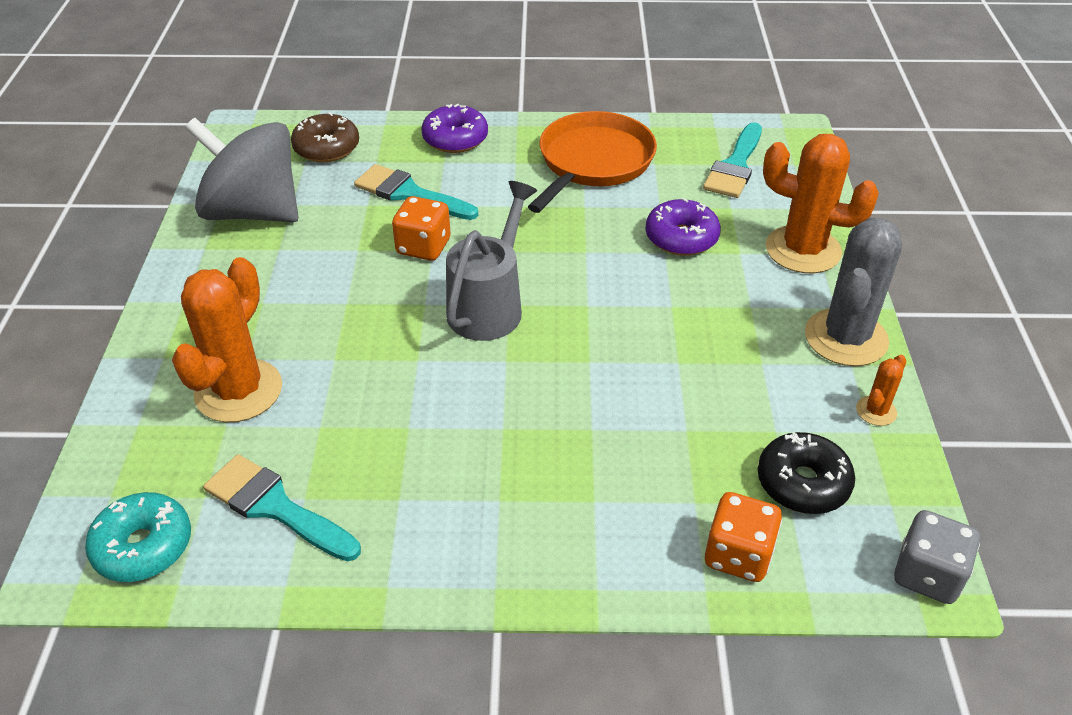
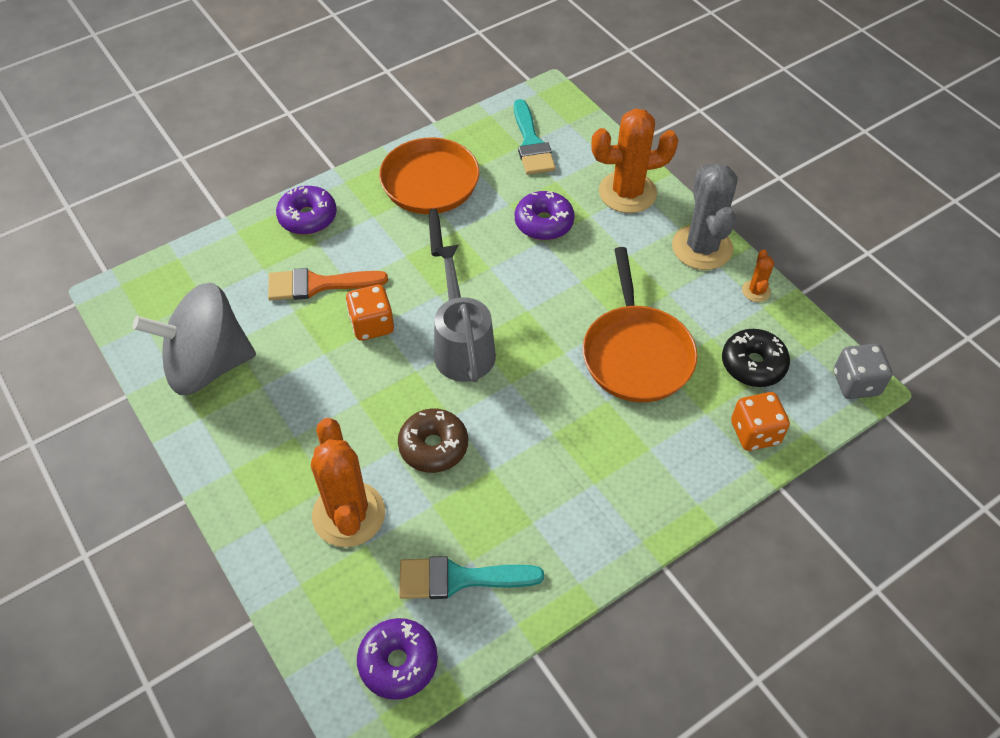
camera: 35 degrees left, 10 degrees up
turquoise donut [85,492,191,582] -> purple donut [357,618,438,700]
brown donut [291,112,359,162] -> brown donut moved to [398,409,468,473]
turquoise brush [354,164,478,220] -> orange brush [268,268,388,300]
none -> orange pan [583,247,698,402]

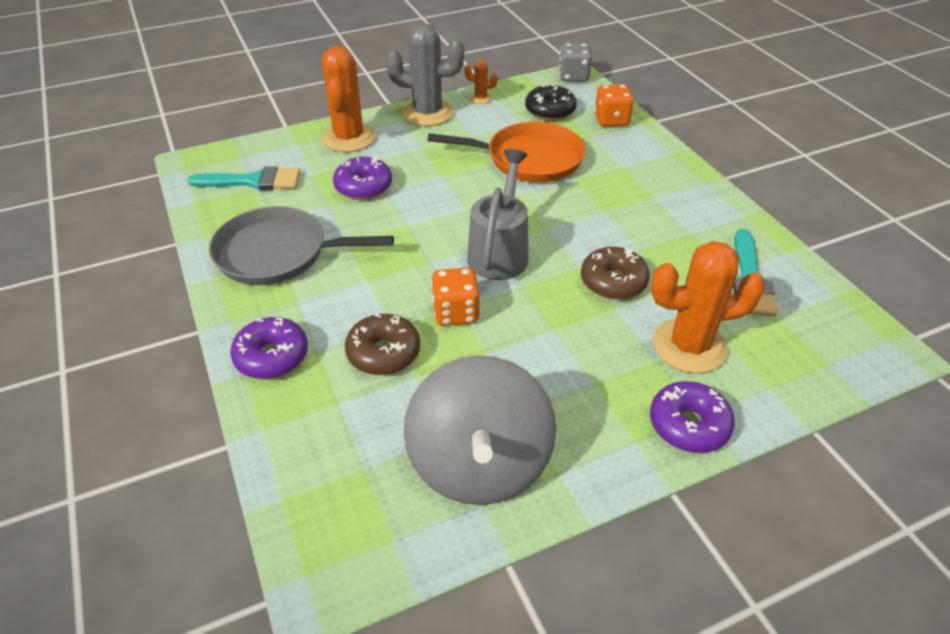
camera: 80 degrees left, 10 degrees down
orange brush [268,268,388,300] -> brown donut [345,313,420,375]
purple donut [357,618,438,700] -> purple donut moved to [650,381,735,453]
orange pan [379,138,479,257] -> grey pan [209,206,394,285]
grey watering can [434,245,496,382] -> grey watering can turned 105 degrees clockwise [467,149,528,280]

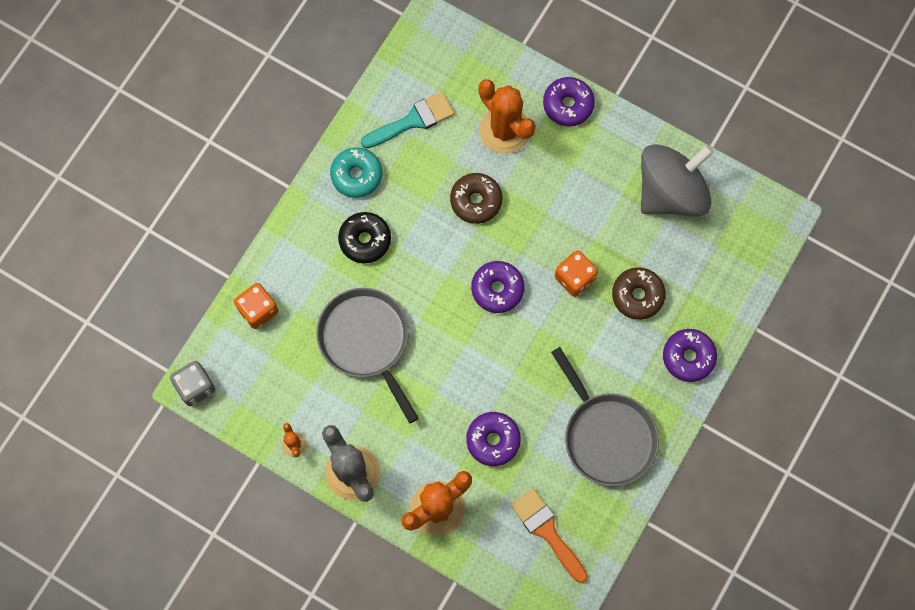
camera: 125 degrees left, 30 degrees up
turquoise brush [188,166,300,190] -> orange brush [511,489,588,583]
orange pan [428,122,586,182] -> grey pan [316,288,419,424]
grey watering can [467,149,528,280] -> purple donut [471,261,524,313]
black donut [525,84,577,121] -> black donut moved to [338,212,391,263]
none -> turquoise donut [330,147,382,198]

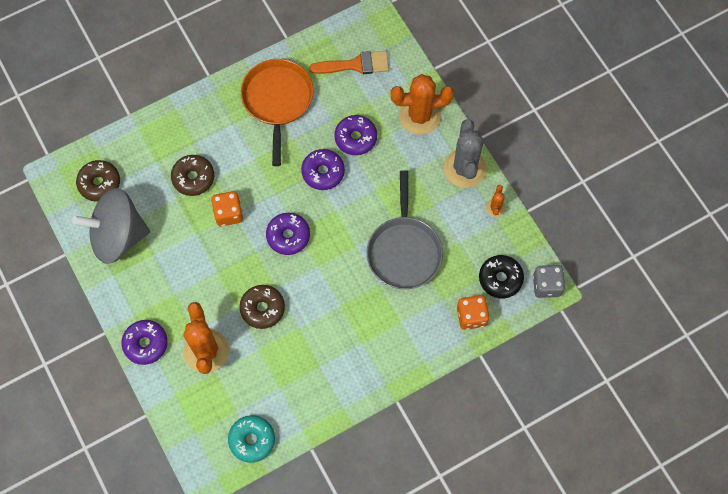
camera: 150 degrees left, 5 degrees down
turquoise donut [330,147,382,198] -> turquoise donut moved to [228,415,275,463]
black donut [338,212,391,263] -> black donut moved to [479,255,524,298]
turquoise brush [361,92,454,149] -> none
orange brush [511,489,588,583] -> orange brush turned 90 degrees counterclockwise [309,51,389,74]
grey pan [551,347,659,487] -> orange pan [241,59,313,166]
purple donut [663,329,717,382] -> purple donut moved to [301,149,345,190]
none -> brown donut [76,160,120,202]

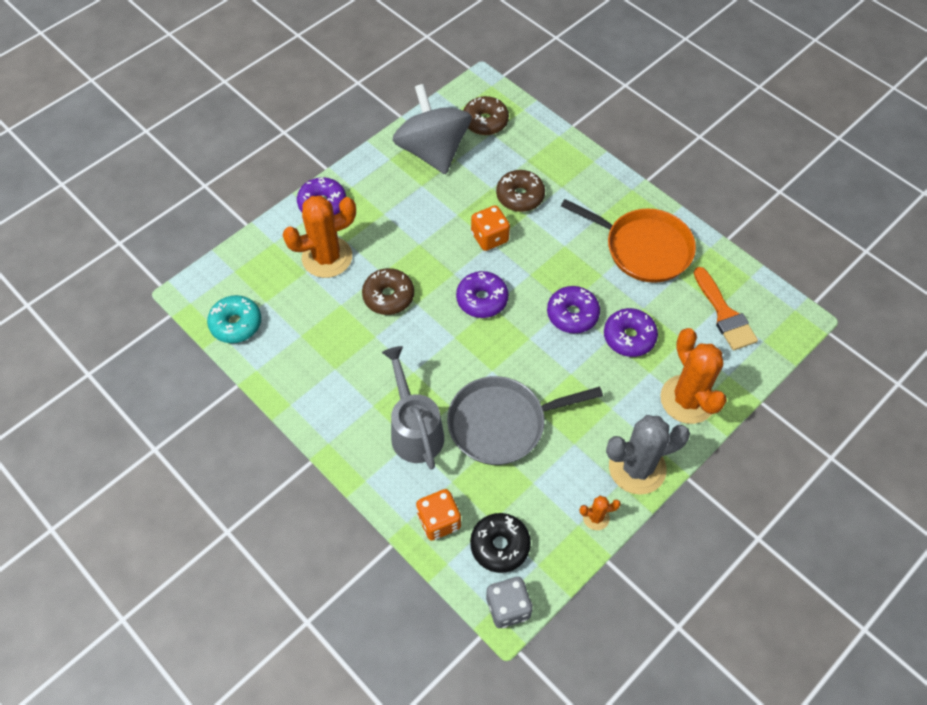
camera: 75 degrees right, 10 degrees down
orange pan [241,59,313,166] -> orange pan turned 45 degrees clockwise [561,199,696,283]
none -> grey watering can [382,346,444,470]

